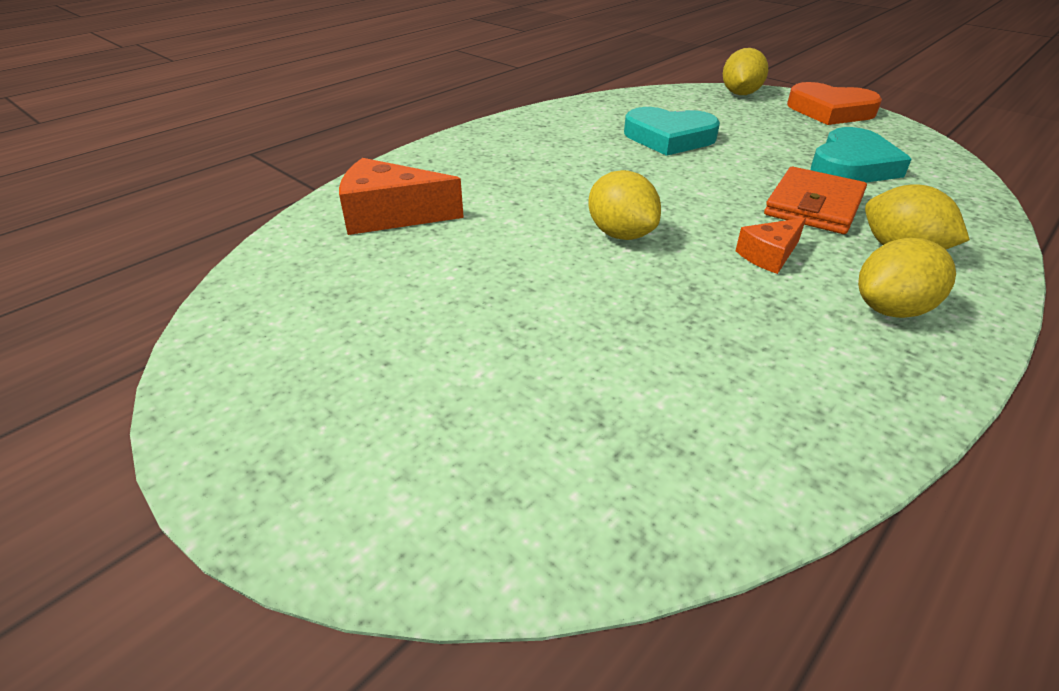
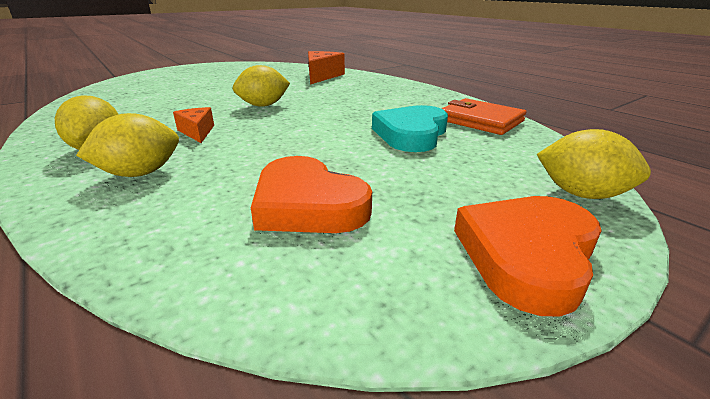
camera: 100 degrees right, 10 degrees down
orange wallet [764,167,867,234] -> orange wallet moved to [441,98,526,135]
turquoise heart [811,127,912,182] -> orange heart [251,156,372,233]

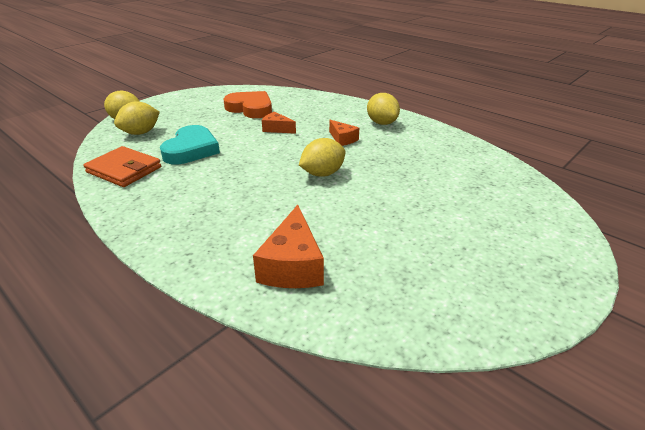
camera: 170 degrees right, 5 degrees up
yellow lemon [76,113,179,177] -> yellow lemon moved to [114,101,160,135]
orange heart [454,196,602,317] -> none
none -> orange cheese [262,112,296,134]

